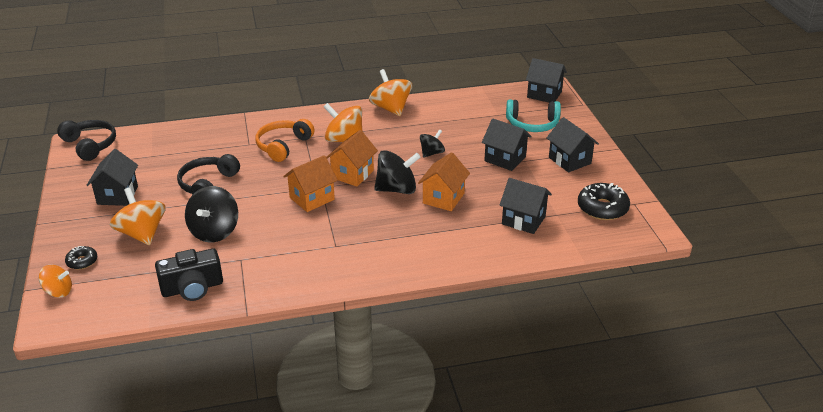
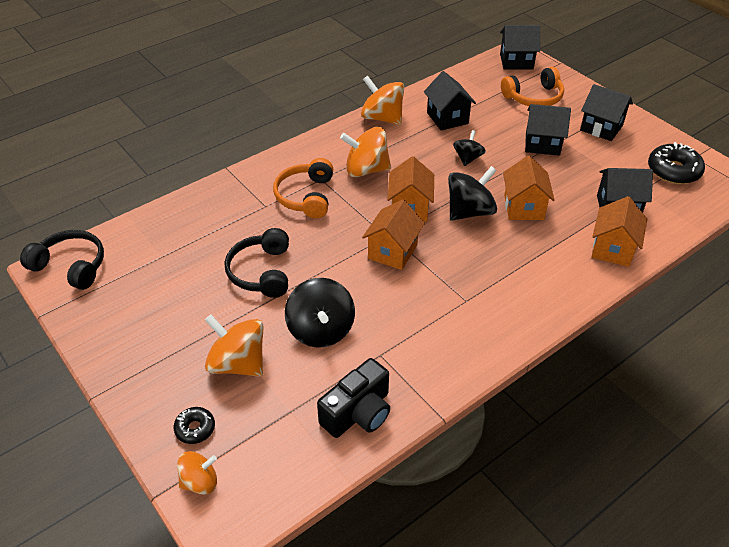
camera: 25 degrees left, 10 degrees up
black house [87,149,138,206] -> black house moved to [424,71,476,131]
turquoise headphones [506,99,561,132] -> orange headphones [501,67,564,106]
none -> orange house [592,196,647,267]

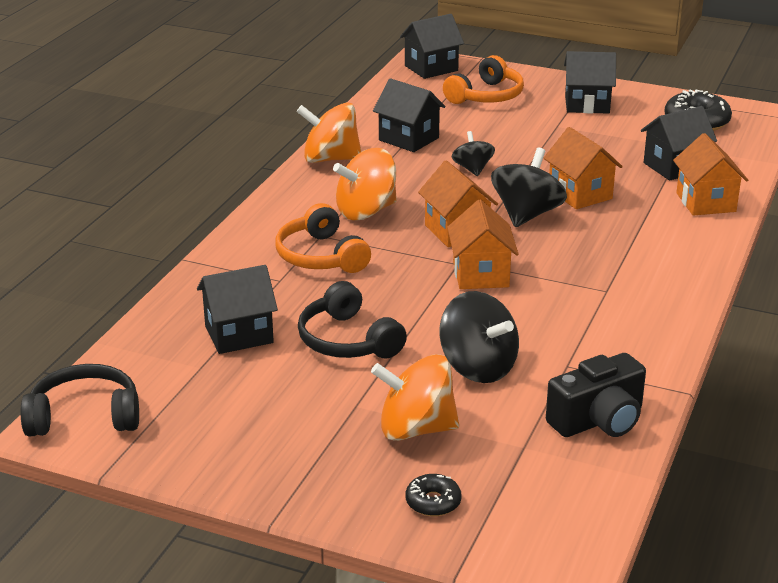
camera: 30 degrees left, 15 degrees down
orange spinning top [177,451,217,495] -> none
black camera [317,358,390,438] -> black camera turned 45 degrees clockwise [546,353,646,437]
black house [525,104,571,156] -> black house moved to [197,265,278,354]

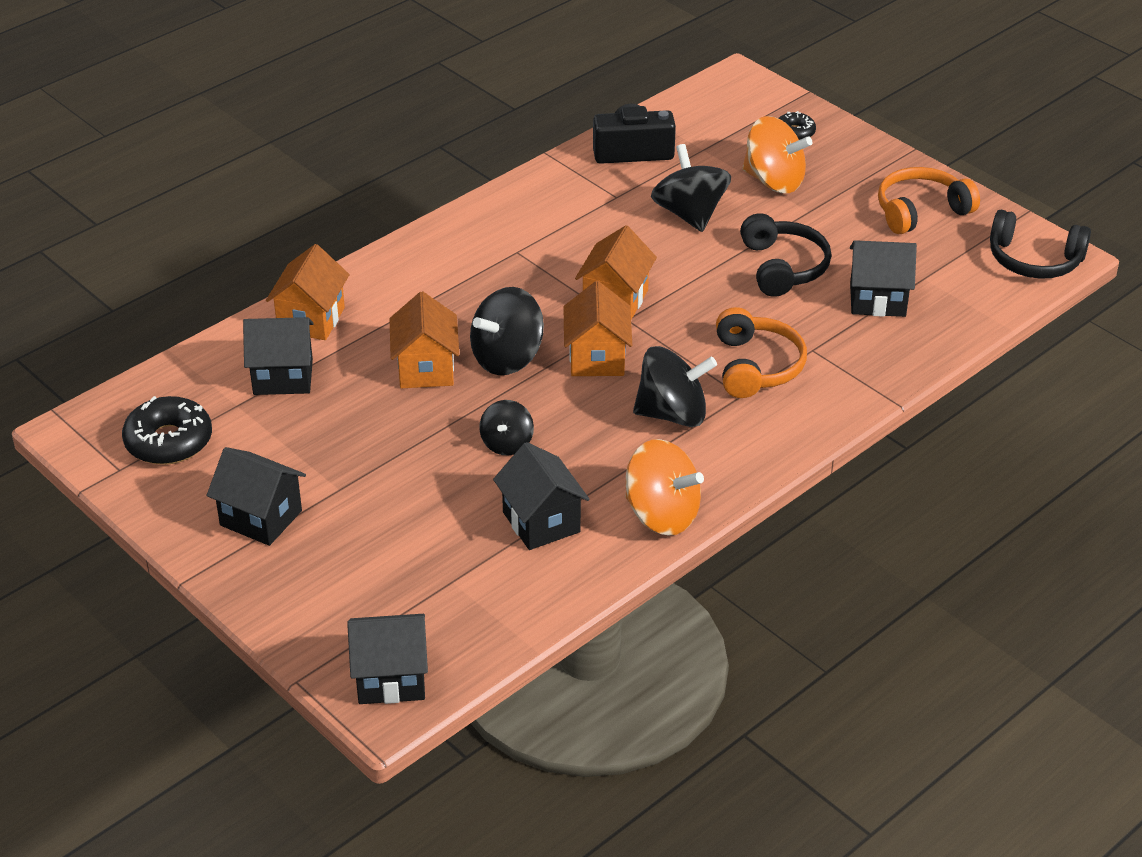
camera: 155 degrees left, 10 degrees up
orange spinning top [333,148,397,220] -> black spinning top [633,346,717,427]
orange headphones [443,55,524,104] -> orange headphones moved to [878,167,980,234]

